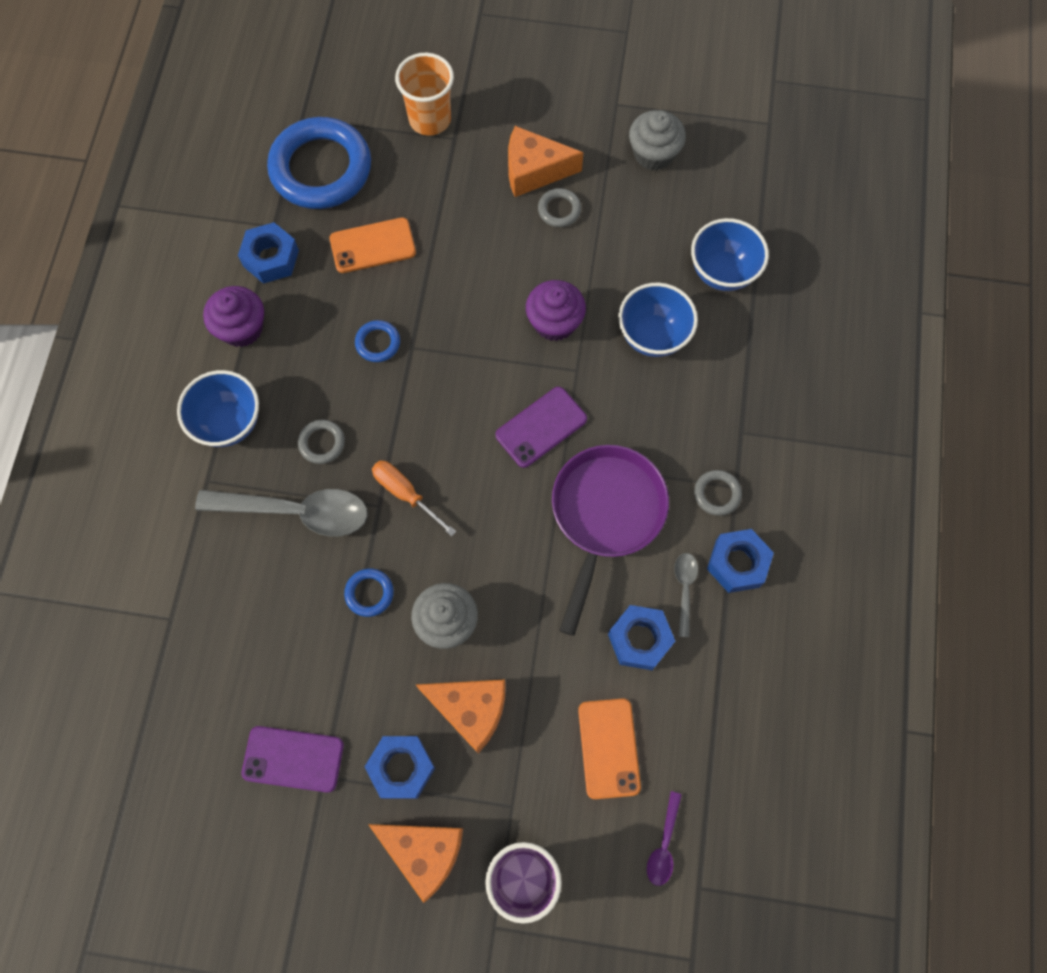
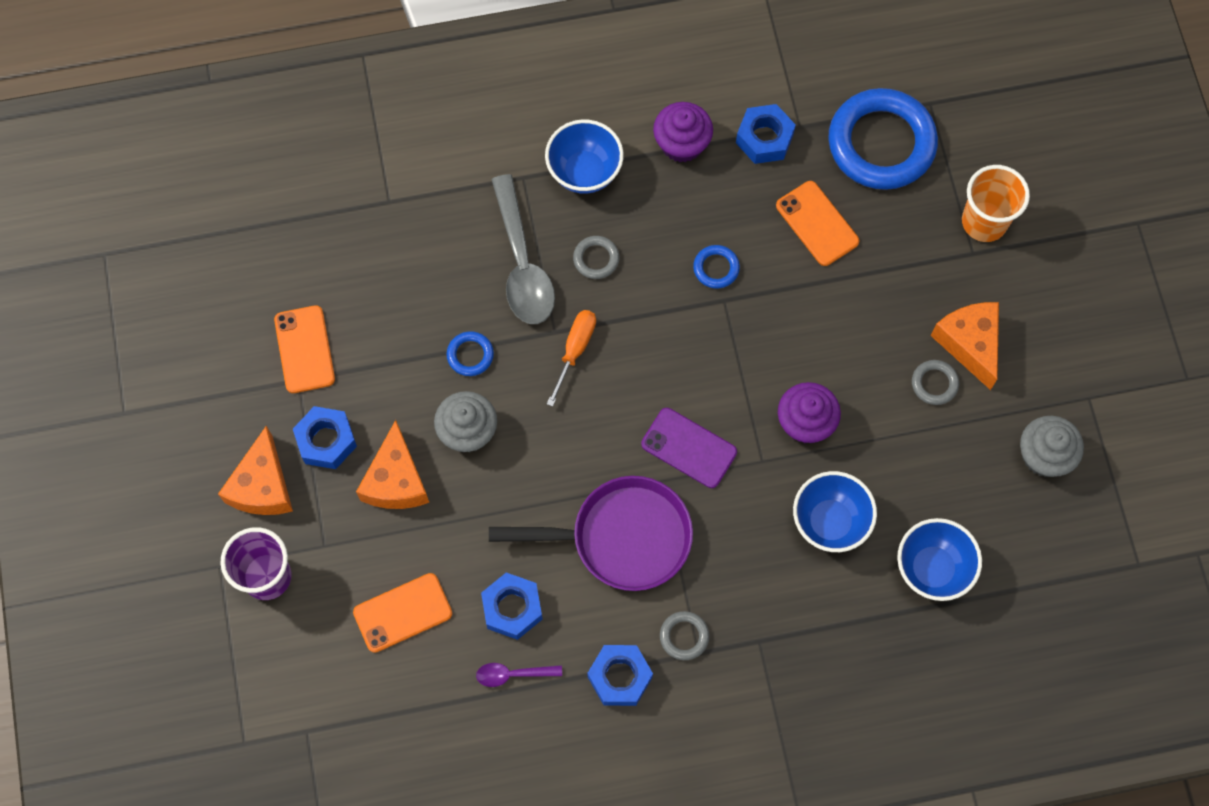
camera: 70 degrees right, 0 degrees up
purple phone [242,726,344,793] -> orange phone [274,305,335,393]
purple spoon [647,791,682,886] -> purple spoon moved to [476,663,562,687]
grey spoon [674,553,698,637] -> none

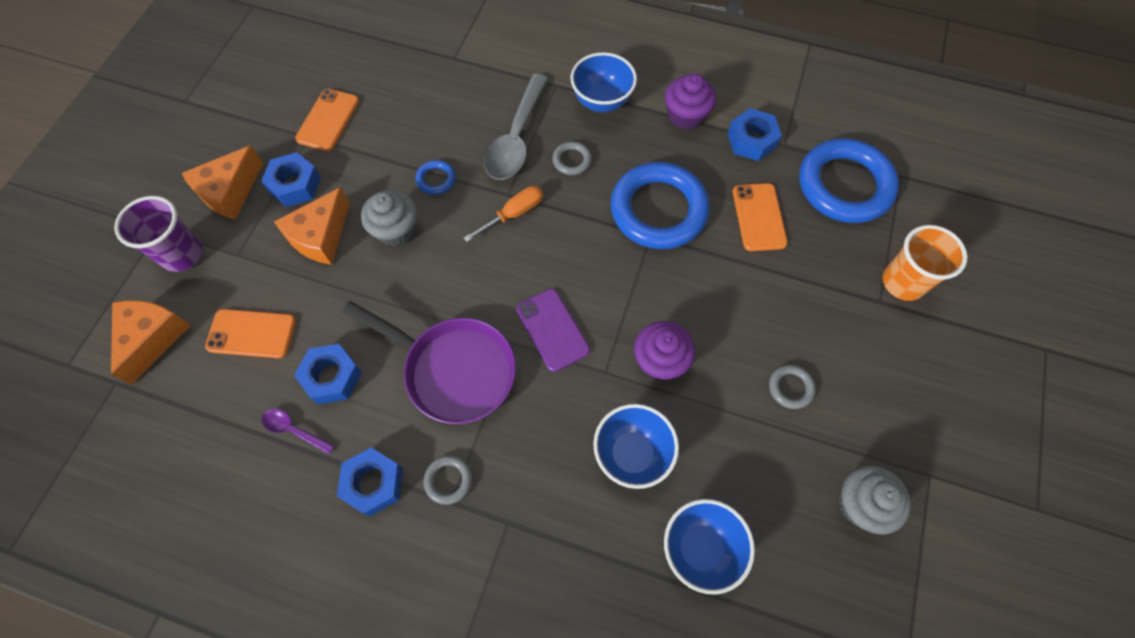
camera: 30 degrees right, 5 degrees down
blue ring [693,245,740,289] -> blue ring [611,162,710,249], size x2.40
orange cheese [931,302,999,390] -> orange cheese moved to [111,300,191,385]

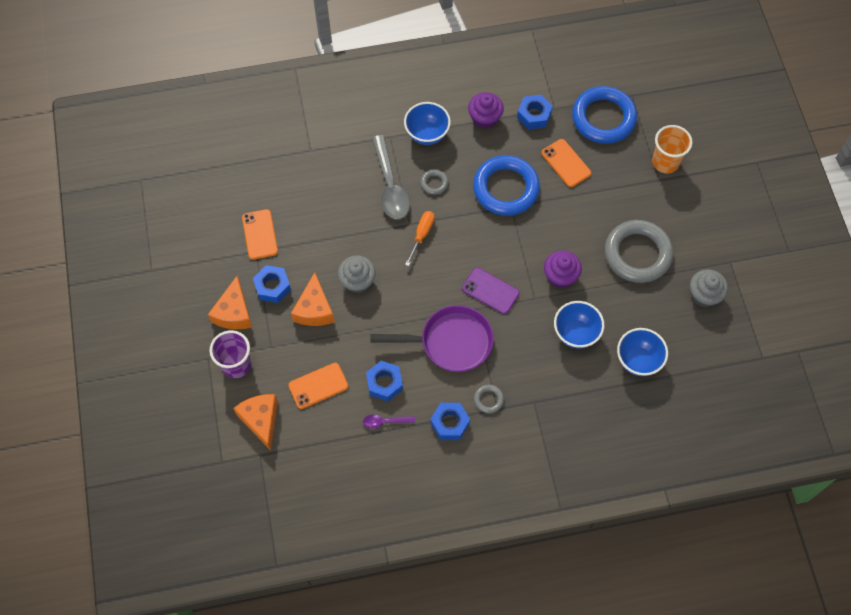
camera: 30 degrees left, 0 degrees up
blue ring [416,160,456,195] -> none
grey ring [769,365,816,409] -> grey ring [605,220,673,283], size x2.40

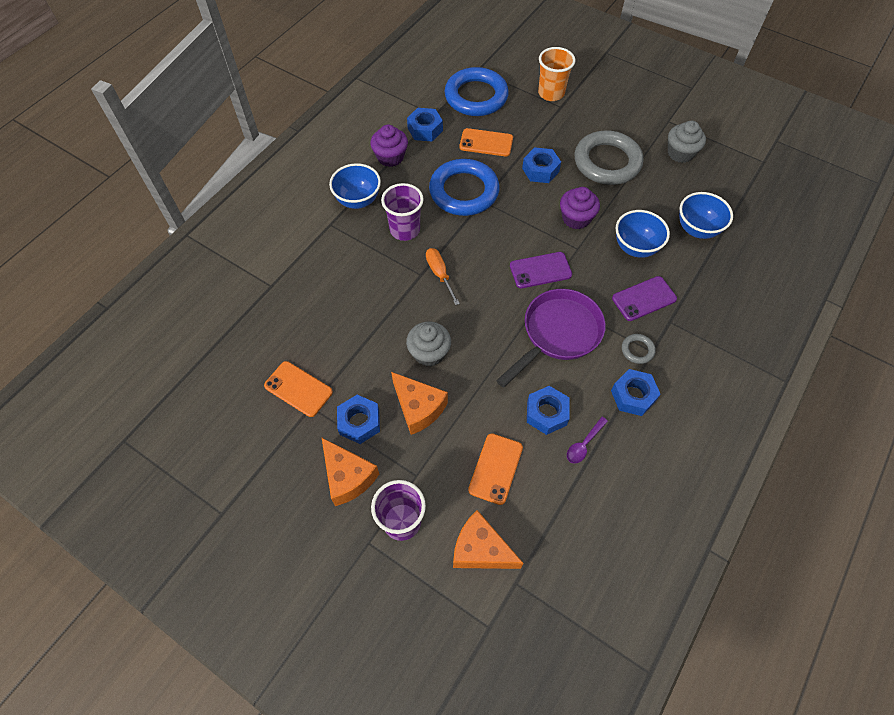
camera: 45 degrees left, 5 degrees down
grey spoon [372,135,410,219] -> none
grey ring [421,170,448,194] -> purple cup [381,183,424,241]
none -> blue nut [522,147,561,183]
none -> purple phone [612,276,677,321]

